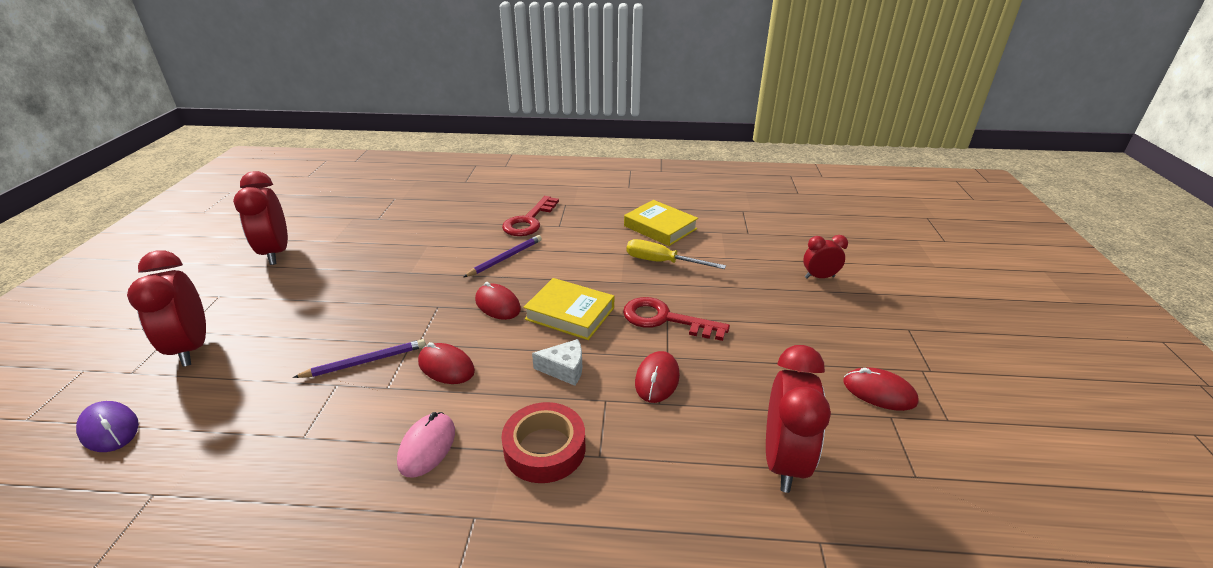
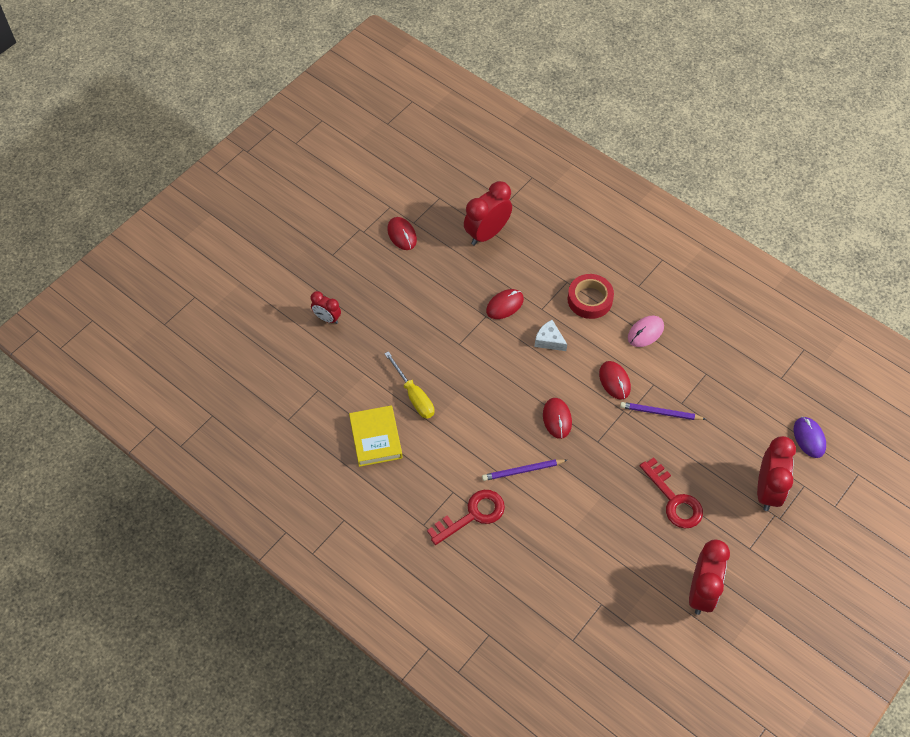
camera: 145 degrees left, 25 degrees up
yellow book [523,278,614,340] -> none
red key [623,297,730,341] -> red key moved to [640,458,703,529]

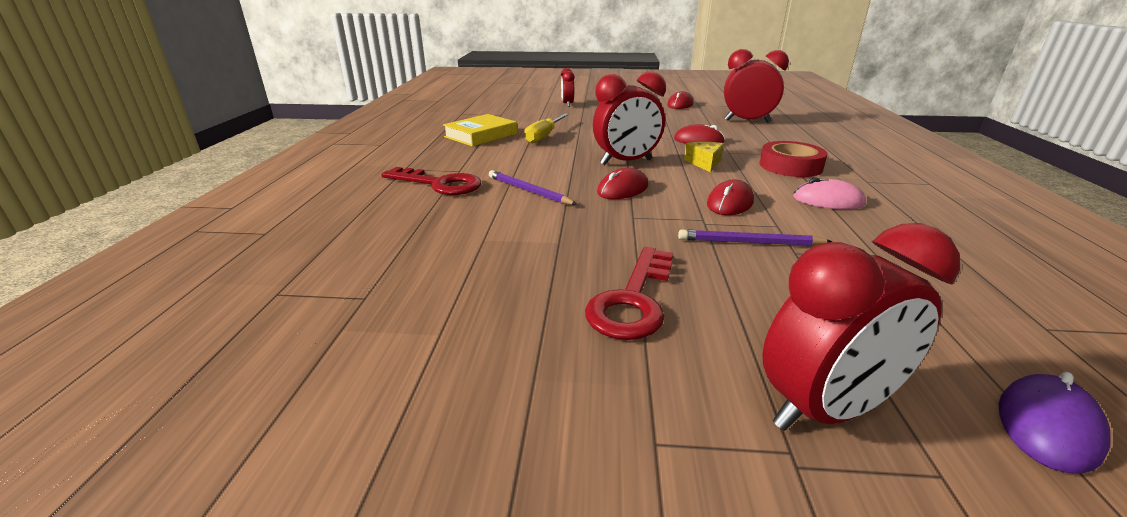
camera: 55 degrees right, 30 degrees down
white cheese [534,320,567,351] -> yellow cheese [684,142,724,172]
purple pencil [620,402,706,420] -> purple pencil turned 60 degrees counterclockwise [678,229,833,246]
red clock [689,539,730,615] -> red clock moved to [593,72,666,165]

